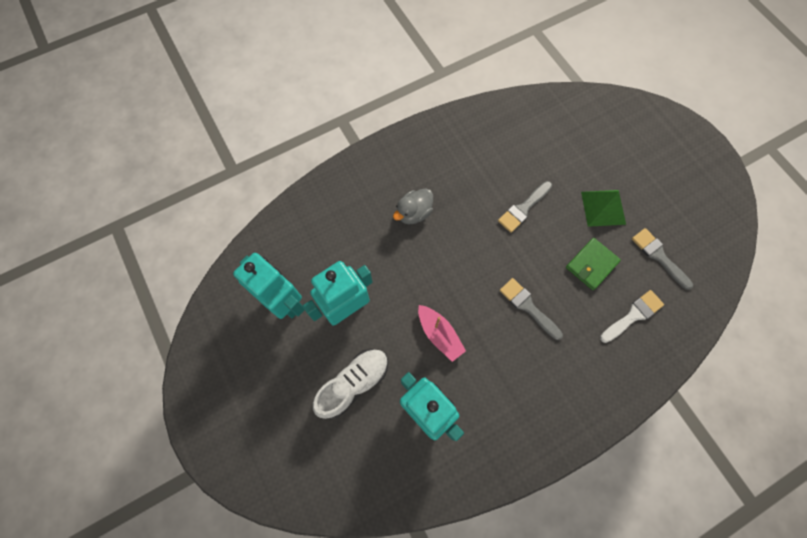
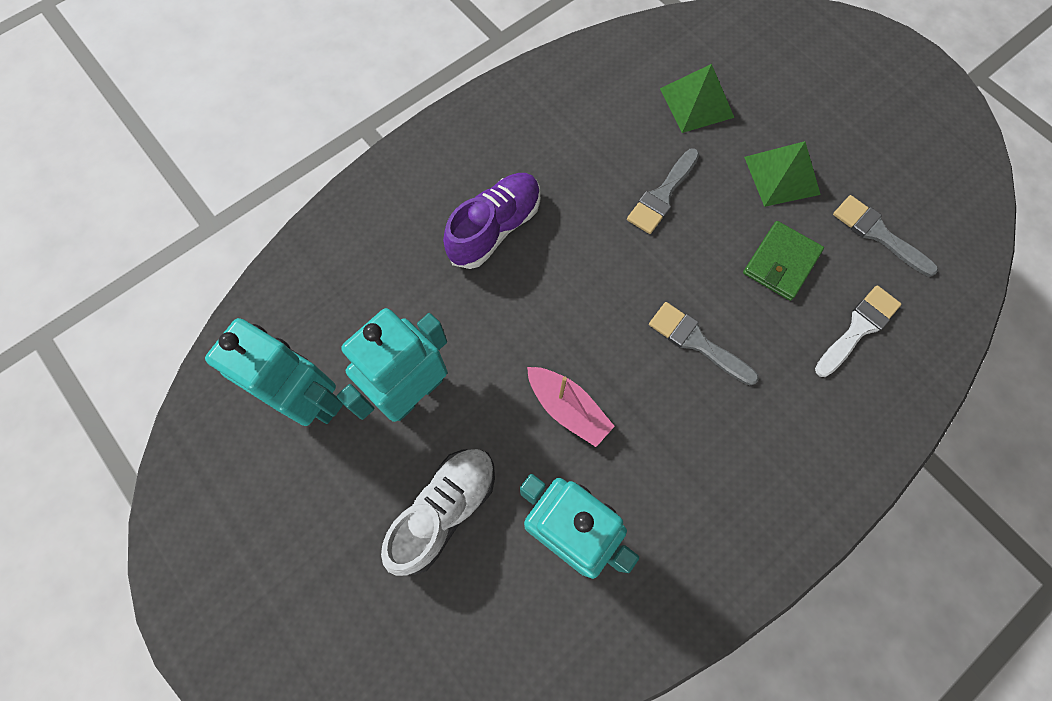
camera: 10 degrees left, 0 degrees up
grey duck [393,189,433,225] -> purple shoe [443,173,540,269]
none -> green pyramid [660,64,734,133]

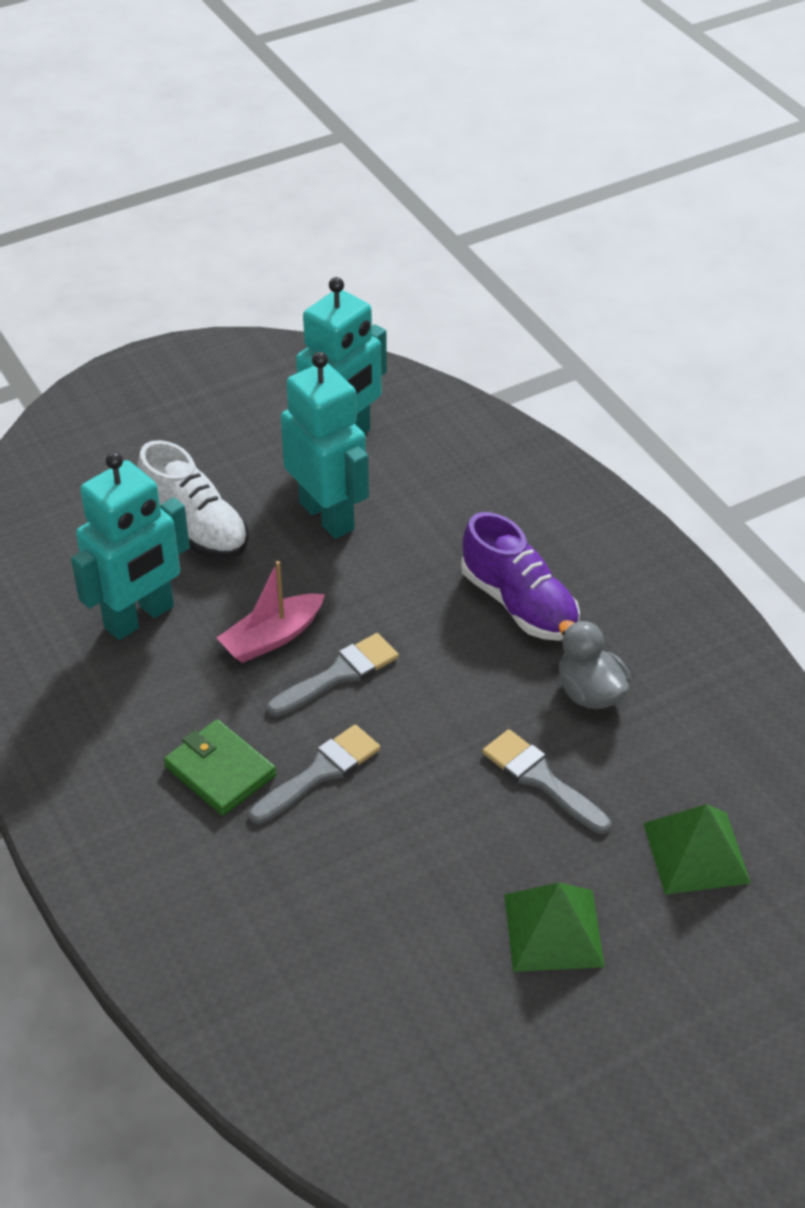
camera: 100 degrees right, 25 degrees down
green wallet [743,221,824,301] -> green wallet moved to [164,719,277,816]
white brush [815,285,902,377] -> none
grey brush [833,195,938,277] -> grey brush moved to [267,633,399,717]
none -> grey duck [559,620,631,709]

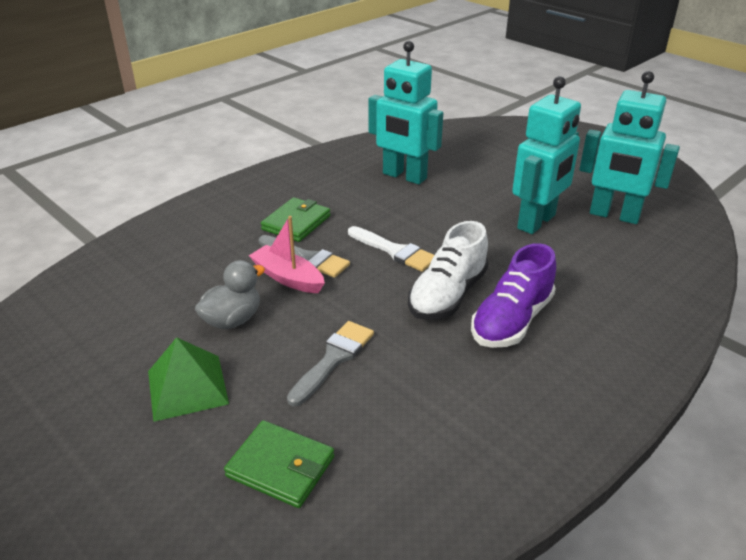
camera: 75 degrees right, 10 degrees down
white shoe [137,440,249,559] -> white shoe moved to [408,221,489,320]
pink boat [217,561,325,663] -> pink boat moved to [249,216,325,293]
grey brush [267,633,399,717] -> white brush [348,226,434,272]
grey duck [559,620,631,709] -> grey duck moved to [195,260,265,329]
green pyramid [643,804,751,895] -> green wallet [224,420,334,508]

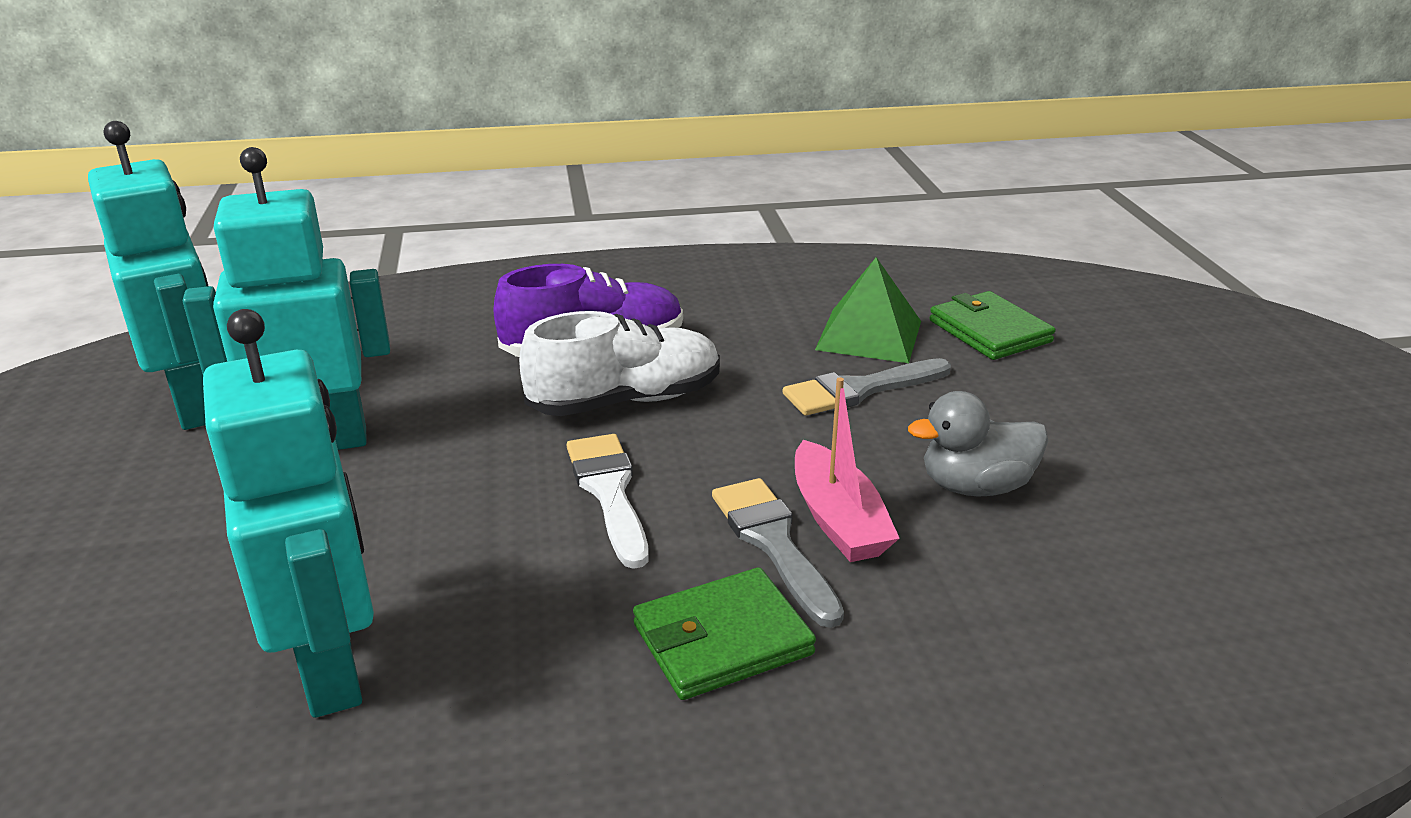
camera: 145 degrees left, 5 degrees down
green pyramid [148,337,229,422] -> green pyramid moved to [815,257,921,363]

